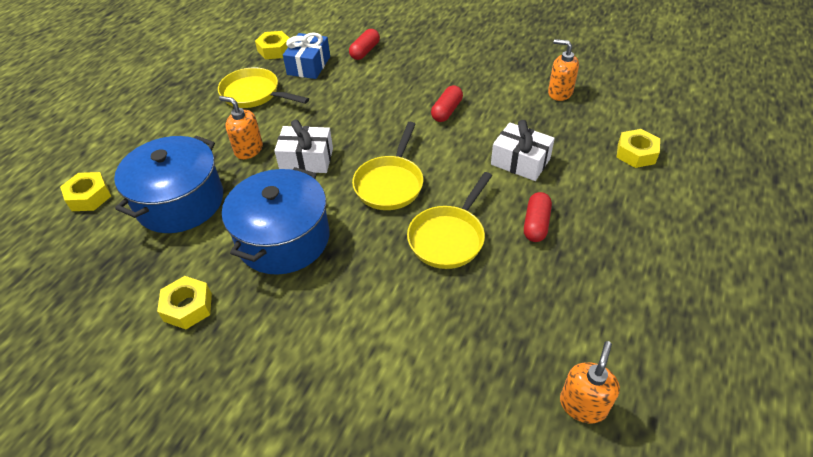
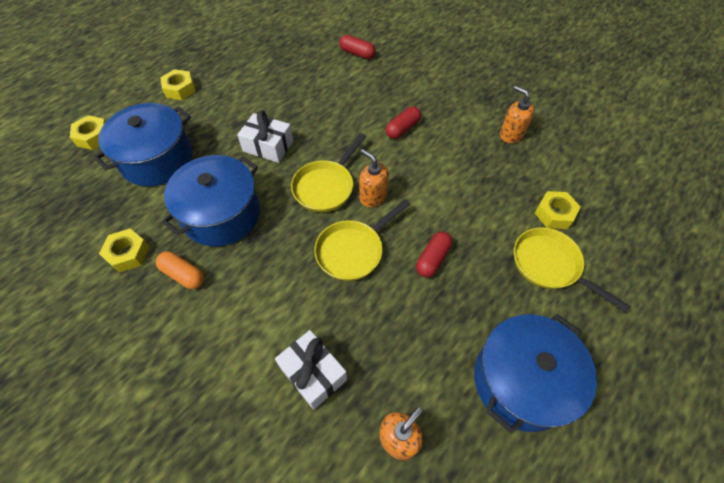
camera: 15 degrees right, 10 degrees up
yellow pan [218,67,309,108] -> yellow pan moved to [514,227,631,313]
orange soap dispenser [219,96,263,159] -> orange soap dispenser moved to [359,149,389,207]
yellow nut [255,31,289,59] -> yellow nut moved to [160,69,196,100]
blue gift [283,32,330,79] -> none
red capsule [349,29,380,60] -> red capsule turned 75 degrees clockwise [339,35,376,59]
white gift [491,120,555,181] -> white gift moved to [275,330,347,410]
none -> orange capsule [156,251,204,289]
none -> blue pot [474,314,597,433]

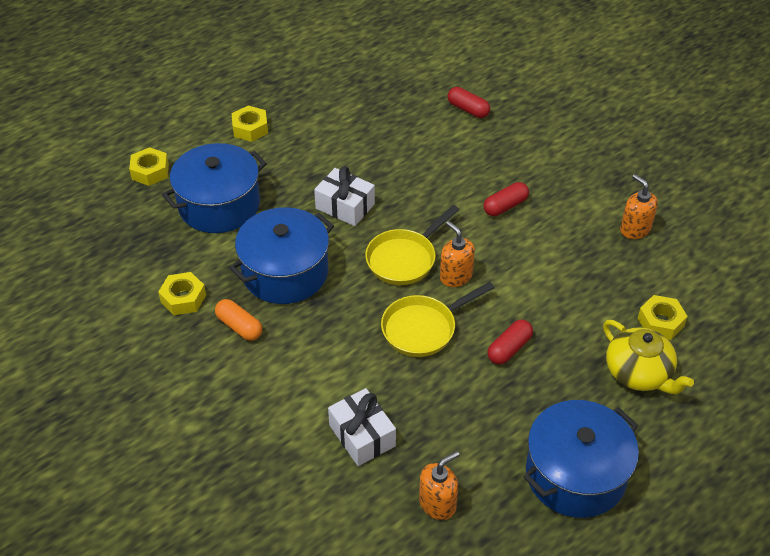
camera: 10 degrees right, 10 degrees down
yellow pan [514,227,631,313] -> yellow teapot [603,320,694,394]

